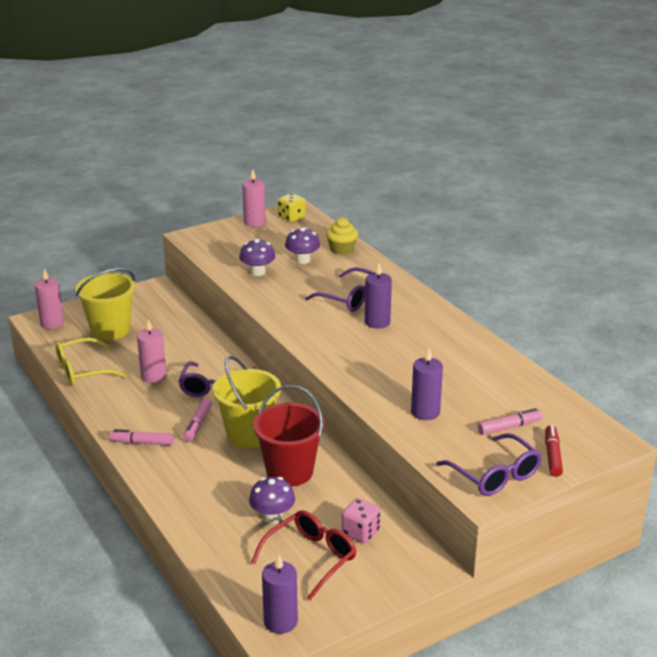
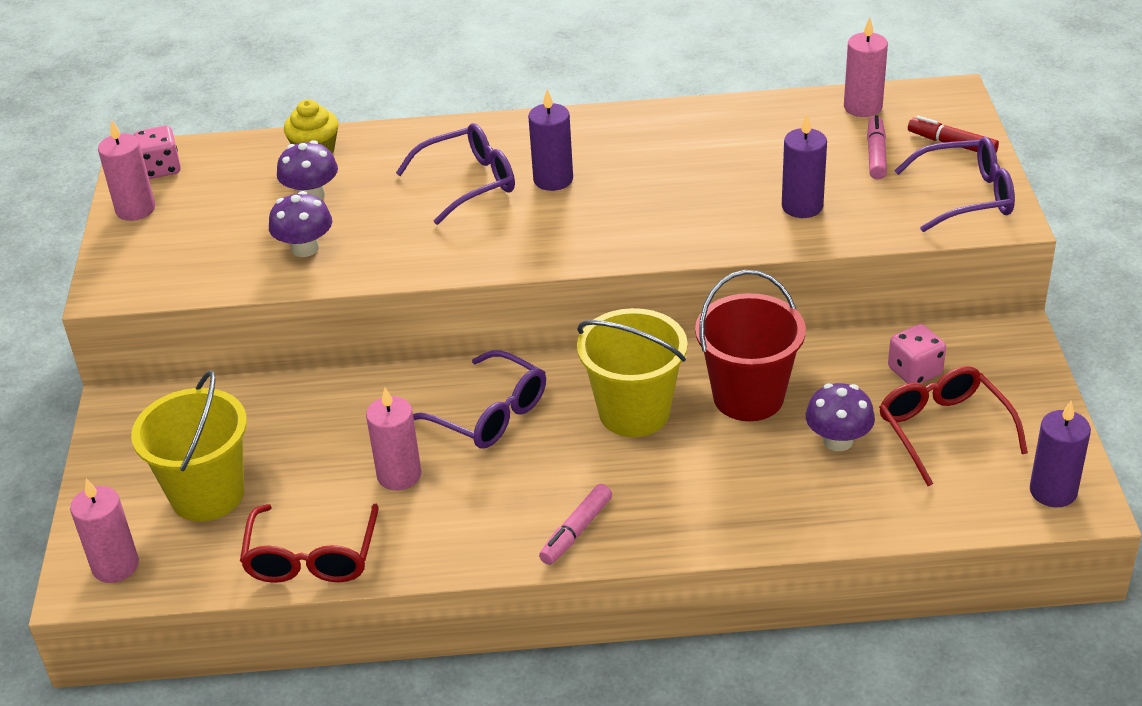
camera: 60 degrees left, 10 degrees up
yellow glasses [55,337,127,386] -> red glasses [240,504,379,583]
pink marker [183,398,212,442] -> none
yellow dice [278,193,306,222] -> pink dice [134,126,181,179]
none -> pink candle [844,17,888,117]

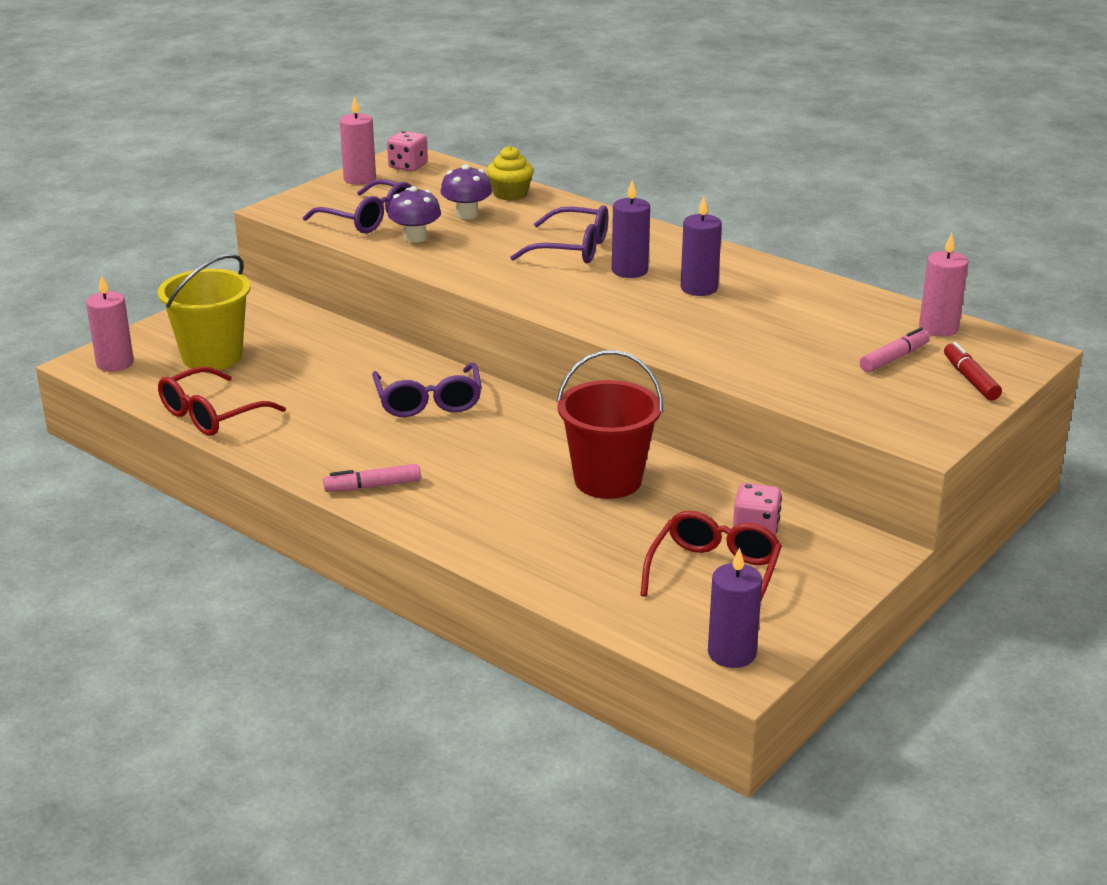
camera: 40 degrees right, 10 degrees down
pink candle [366,387,422,490] -> none
yellow bucket [577,308,688,437] -> none
purple candle [782,114,827,218] -> purple candle moved to [681,196,722,296]
purple mushroom [805,383,875,451] -> none
purple glasses [894,137,1015,232] -> purple glasses moved to [303,179,412,233]

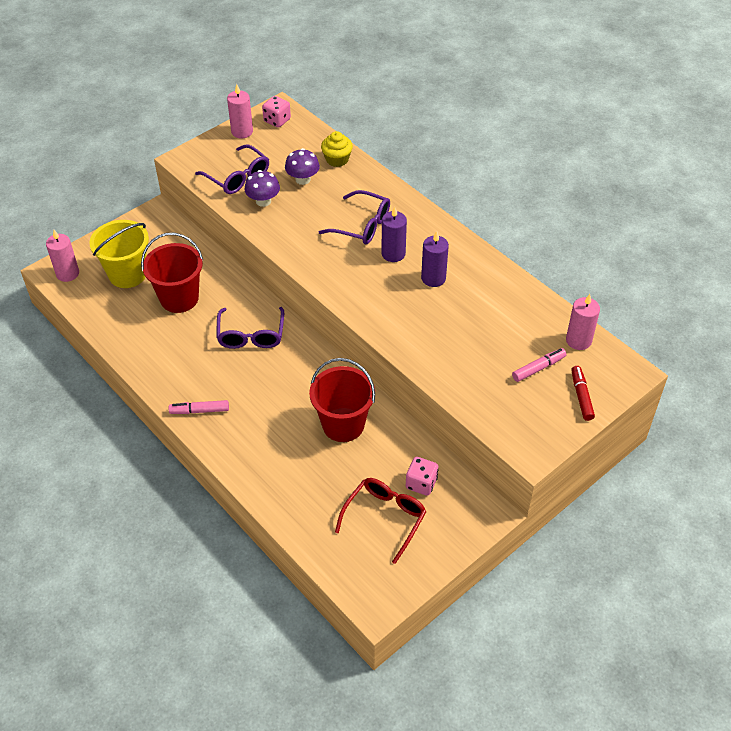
camera: 10 degrees right, 20 degrees up
red glasses [158,367,286,436] -> none
purple candle [708,547,762,668] -> none
none -> red bucket [141,233,203,313]

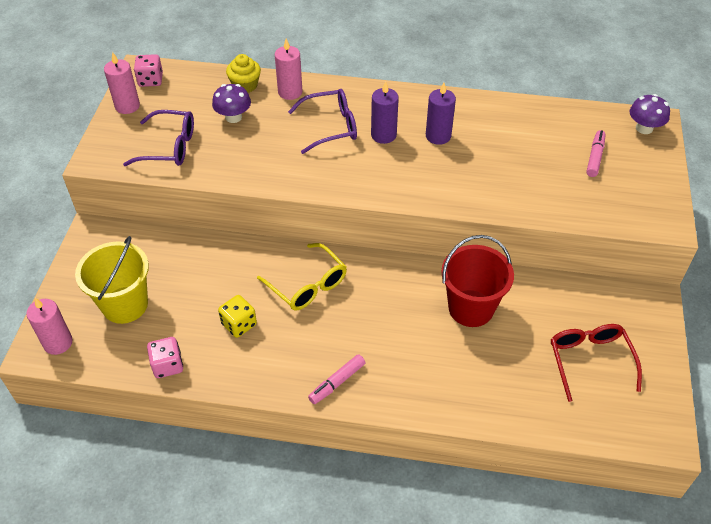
camera: 40 degrees left, 0 degrees up
red bucket [141,233,203,313] -> none
purple glasses [217,307,284,349] -> yellow glasses [257,243,347,310]
purple mushroom [244,170,280,207] -> purple mushroom moved to [630,94,670,134]
pink dice [406,457,439,496] -> pink dice moved to [147,337,183,378]
pink candle [566,294,600,350] -> pink candle moved to [275,39,302,100]
red marker [571,366,595,421] -> none
none -> yellow dice [218,295,257,338]

